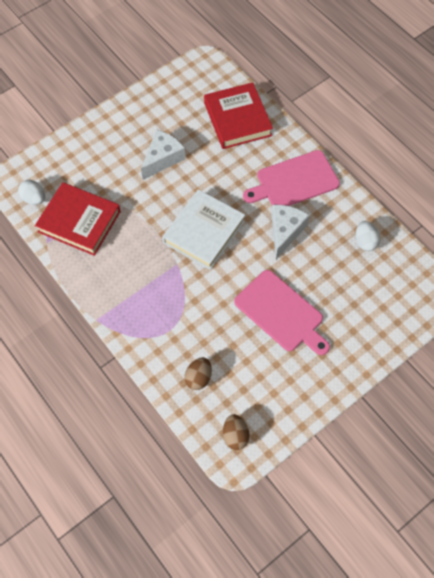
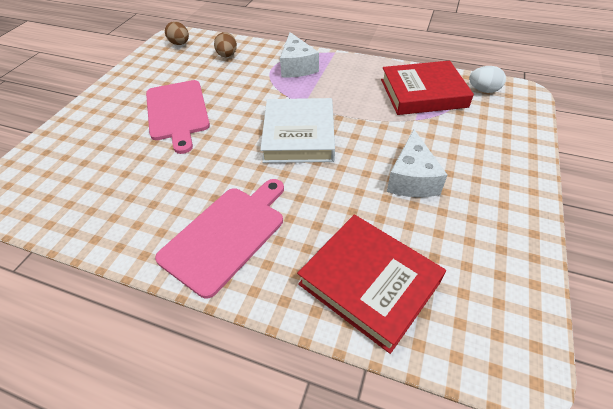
camera: 150 degrees right, 15 degrees down
pink cutting board [234,270,330,355] -> pink cutting board turned 120 degrees counterclockwise [146,80,210,154]
white cheese [271,205,310,259] -> white cheese moved to [280,32,319,77]
white egg [356,221,380,251] -> none

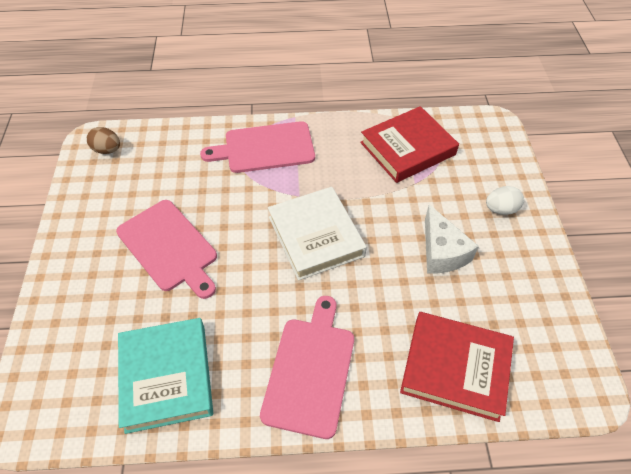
camera: 25 degrees left, 5 degrees up
brown egg [214,32,237,57] -> none
white cheese [280,32,319,77] -> pink cutting board [200,121,315,173]
white egg [469,66,506,93] -> white egg moved to [486,186,524,215]
none -> turquoise book [118,318,213,434]

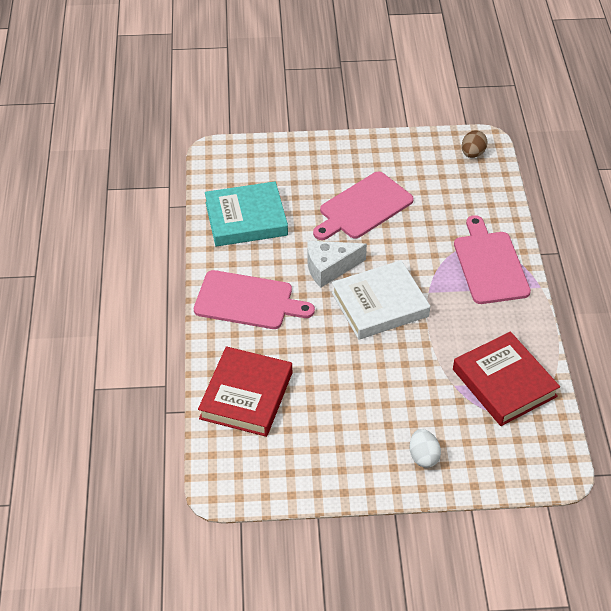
camera: 90 degrees right, 5 degrees down
white cheese [425,205,479,273] -> white cheese moved to [307,240,367,288]

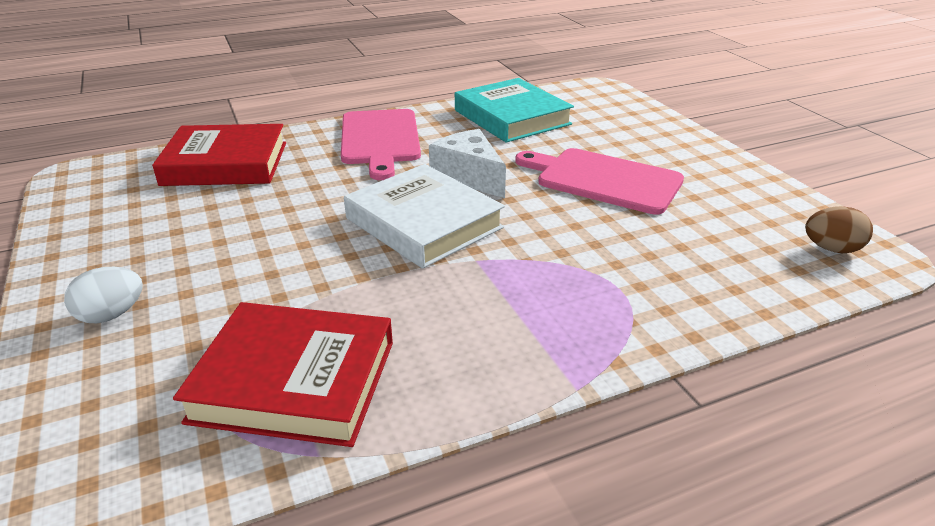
camera: 70 degrees right, 15 degrees down
red book [453,331,560,426] -> red book turned 60 degrees clockwise [173,302,393,447]
pink cutting board [454,215,531,304] -> none

